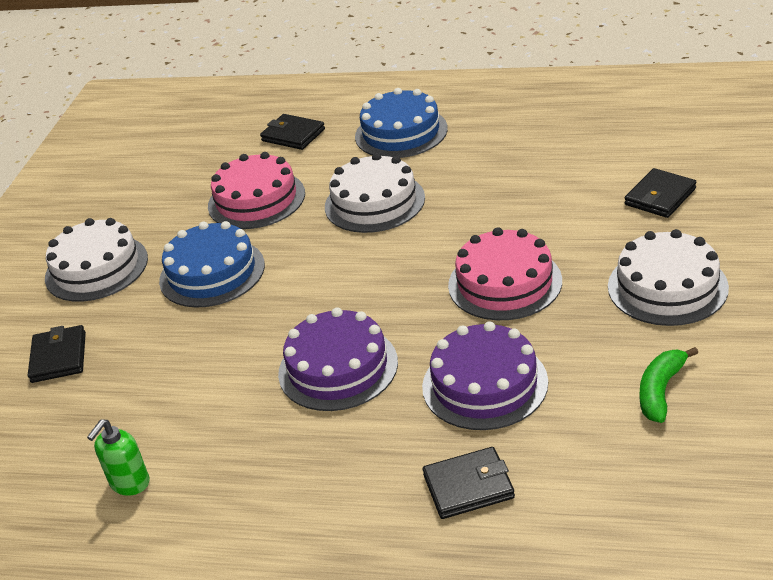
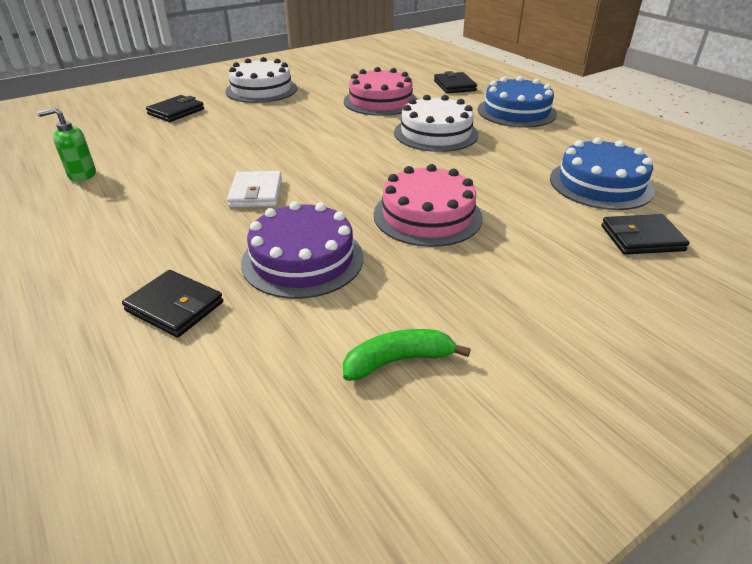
camera: 40 degrees right, 0 degrees up
blue cake [159,221,265,308] -> blue cake moved to [550,137,655,210]
purple cake [278,307,398,411] -> white wallet [227,171,282,208]
white cake [608,229,729,326] -> none

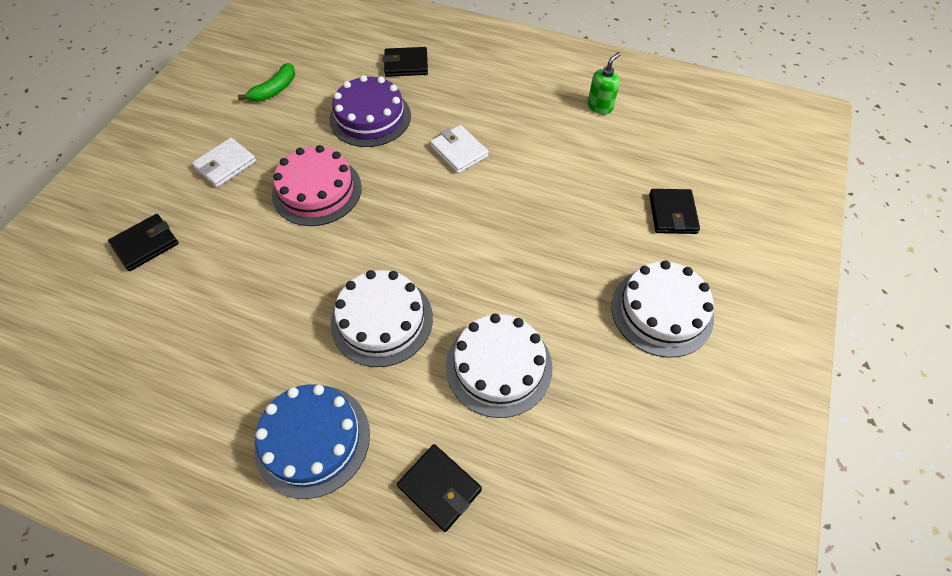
camera: 145 degrees right, 20 degrees up
pink cake [344,67,418,116] -> white cake [446,314,552,418]
blue cake [550,137,655,210] -> none
none -> white wallet [192,138,256,188]

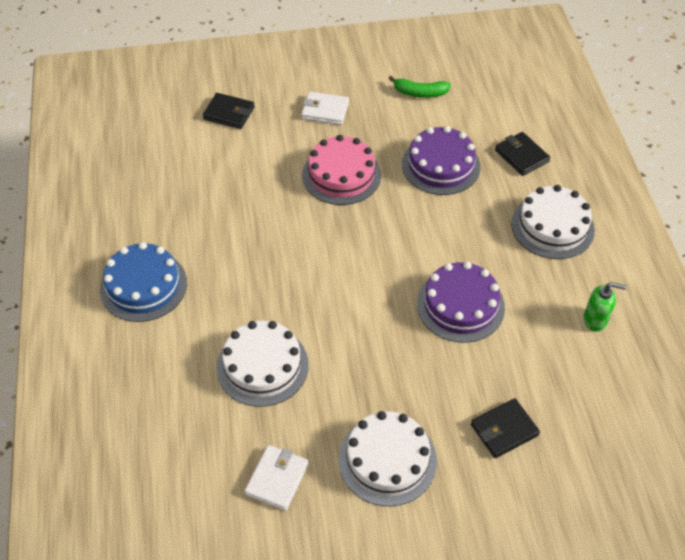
camera: 60 degrees right, 5 degrees down
white cake [331,270,433,367] -> white cake moved to [511,185,595,259]
black wallet [397,444,482,532] -> none
white wallet [430,125,489,174] -> white wallet moved to [245,445,309,511]
none -> purple cake [417,262,505,343]

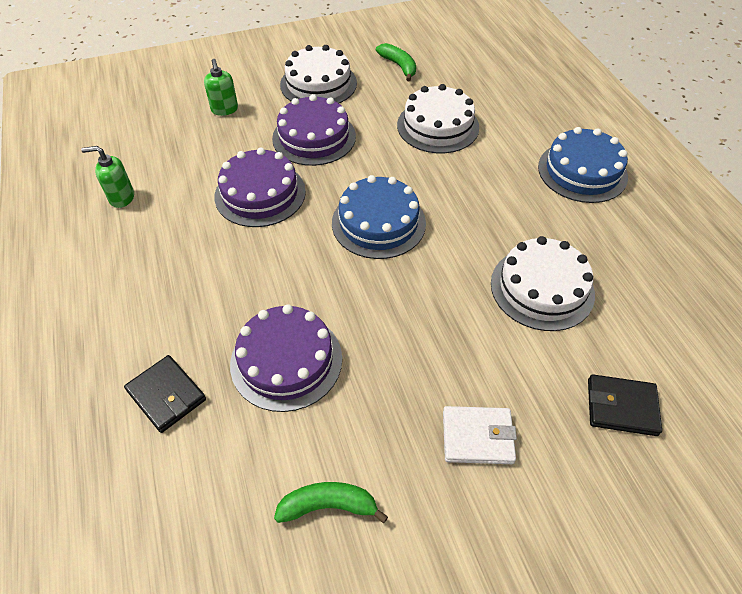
camera: 170 degrees right, 0 degrees up
white wallet [245,445,309,511] -> green banana [376,43,416,81]
pink cake [302,135,381,205] -> none
black wallet [471,398,540,458] -> green soap dispenser [204,59,238,116]
white cake [511,185,595,259] -> white cake moved to [491,236,595,331]
none -> purple cake [272,94,356,166]
none -> blue cake [332,175,426,259]

